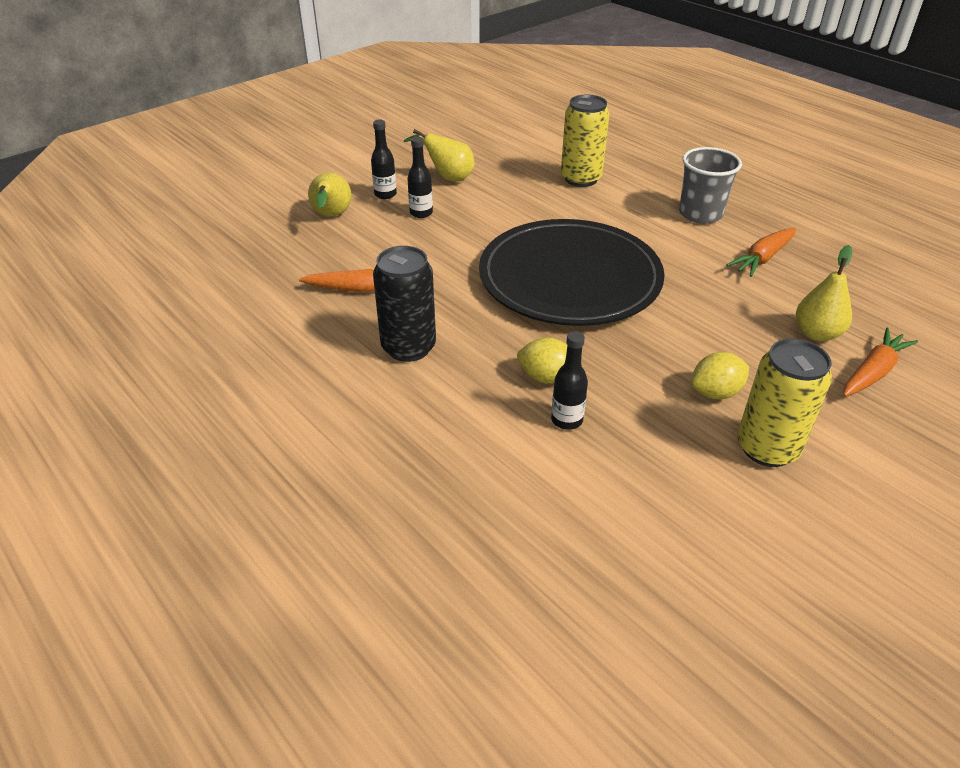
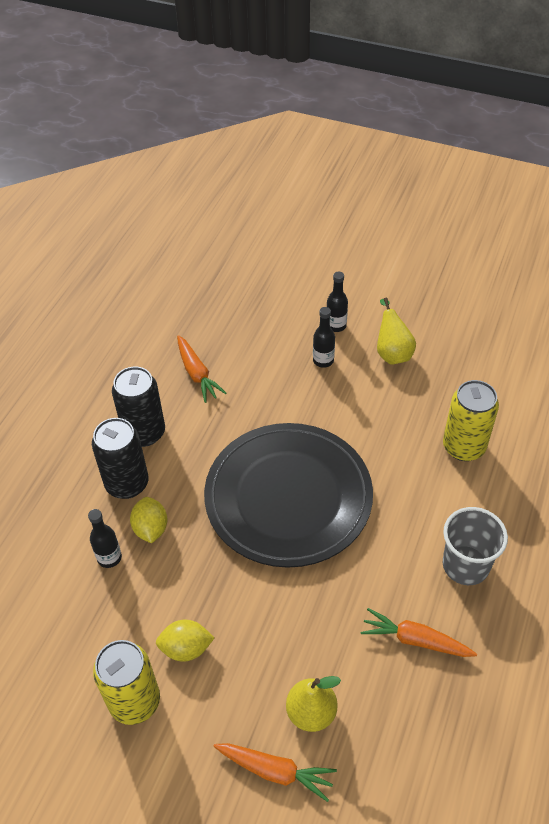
camera: 65 degrees right, 10 degrees up
yellow pear [308,173,352,217] -> none
yellow lemon [691,352,749,399] -> yellow lemon turned 45 degrees counterclockwise [156,620,214,662]
none -> black can [92,418,149,499]

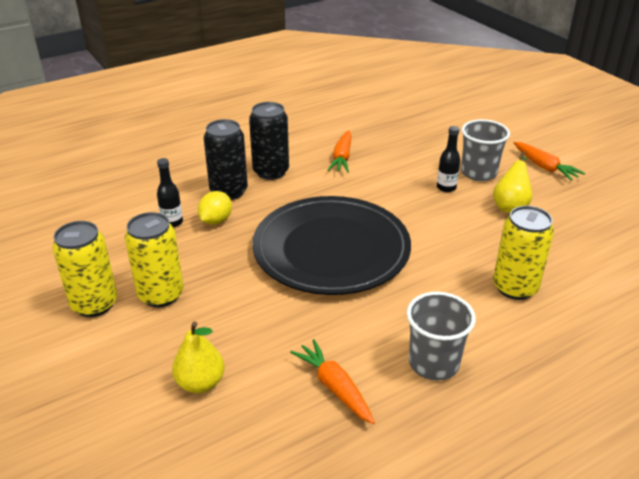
camera: 35 degrees right, 15 degrees down
yellow lemon [156,620,214,662] -> yellow can [125,212,184,307]
orange carrot [213,743,337,802] -> orange carrot moved to [514,142,585,181]
black bottle [327,272,348,332] -> grey cup [461,119,510,181]

